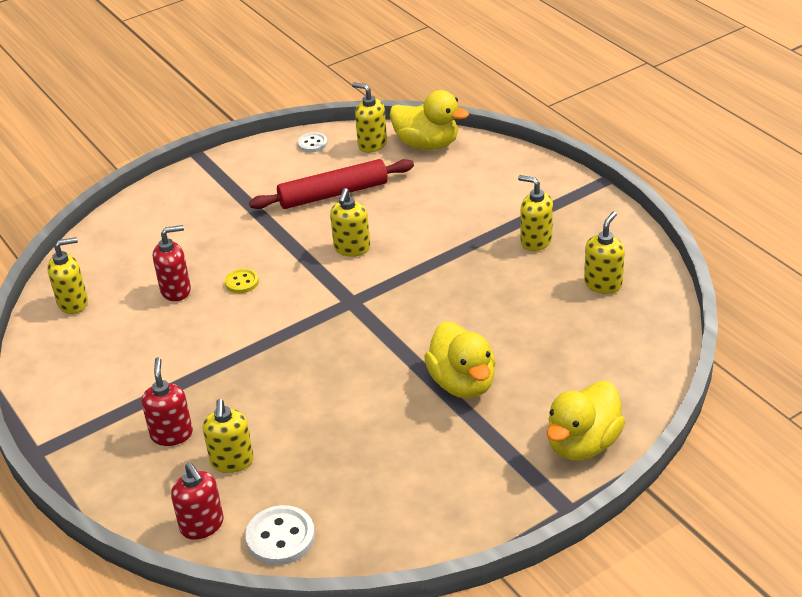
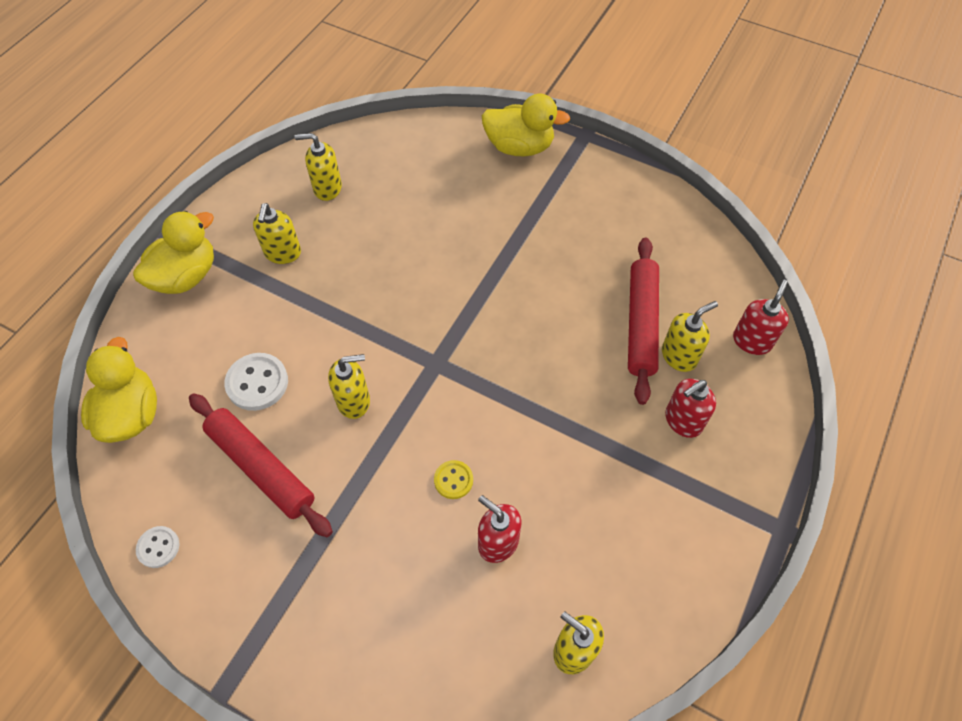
camera: 120 degrees left, 20 degrees up
white button [245,505,315,565] -> white button moved to [224,353,288,411]
yellow soap dispenser [352,82,387,153] -> none
yellow duck [424,321,496,399] -> yellow duck moved to [133,211,214,294]
none -> red rolling pin [628,238,659,405]

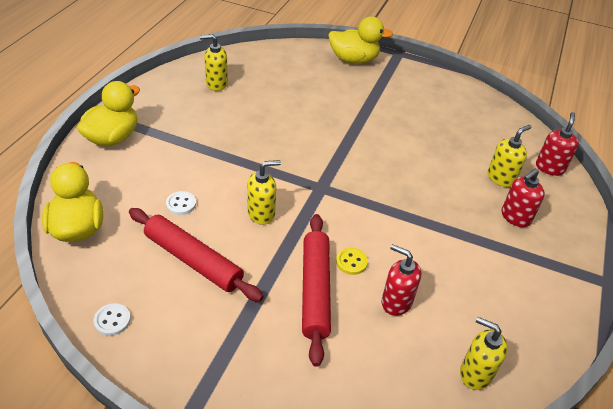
camera: 10 degrees left, 15 degrees down
white button [224,353,288,411] -> white button [166,191,196,215], size x0.60
yellow soap dispenser [253,203,301,264] -> none
red rolling pin [628,238,659,405] -> red rolling pin moved to [302,214,331,367]

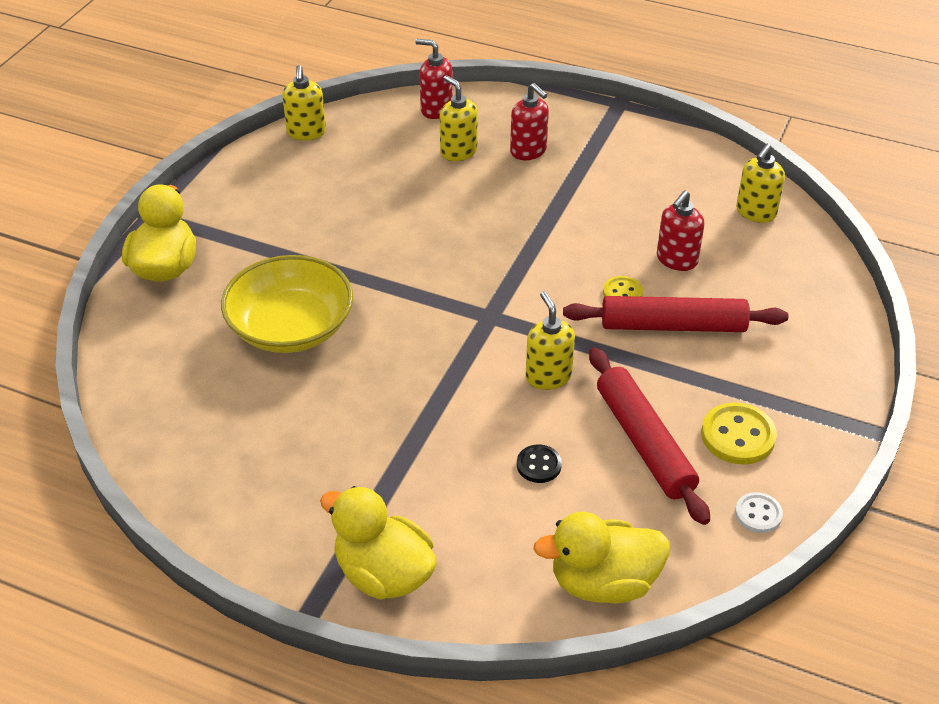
camera: 85 degrees left, 0 degrees up
red rolling pin [129,208,264,302] -> red rolling pin turned 60 degrees counterclockwise [589,347,710,525]
white button [166,191,196,215] -> black button [517,445,562,483]
yellow soap dispenser [200,34,228,91] -> yellow soap dispenser moved to [282,65,326,140]
none -> yellow bowl [221,255,353,353]
none -> yellow button [701,402,777,465]

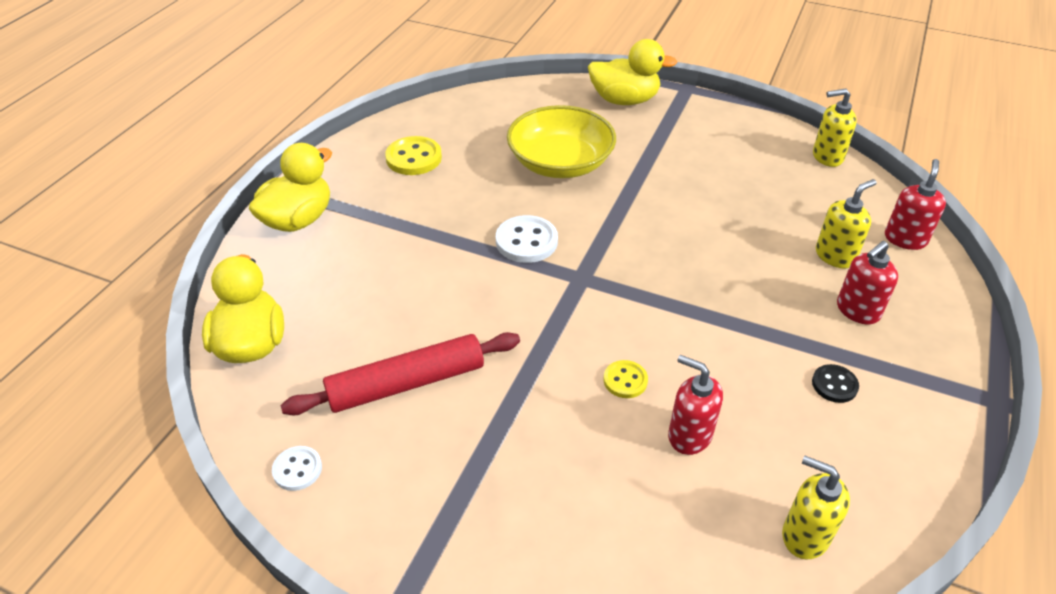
camera: 90 degrees right, 0 degrees up
black button [517,445,562,483] -> black button moved to [812,364,859,403]
yellow soap dispenser [526,291,575,390] -> none
red rolling pin [563,296,788,332] -> none
yellow button [701,402,777,465] -> yellow button moved to [385,136,442,175]
none -> white button [496,215,558,263]

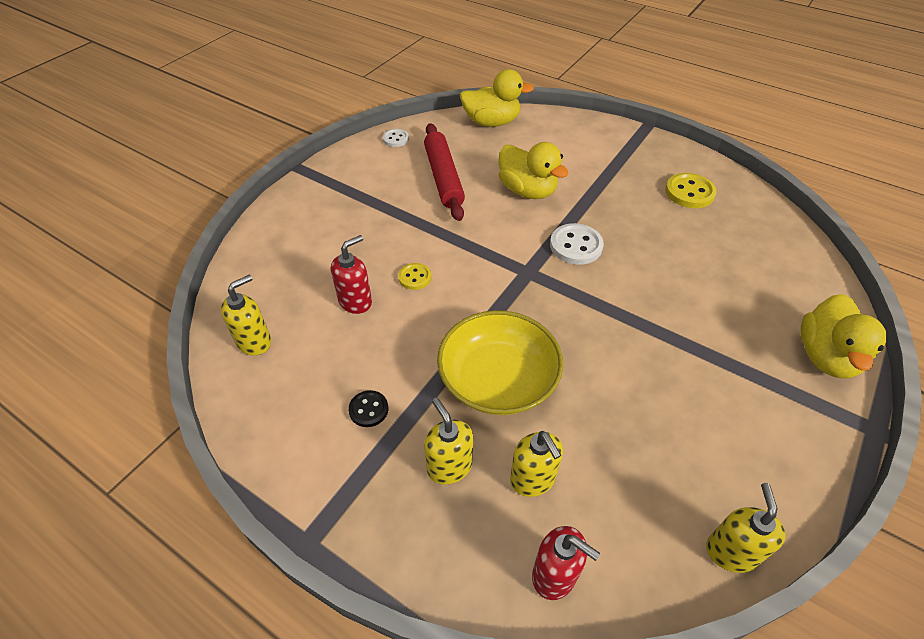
camera: 100 degrees right, 5 degrees up
yellow duck [249,143,332,232] -> yellow duck moved to [498,142,568,199]
yellow bowl [507,105,616,178] -> yellow bowl moved to [437,310,563,415]
red soap dispenser [837,241,898,325] -> yellow soap dispenser [424,398,473,485]

